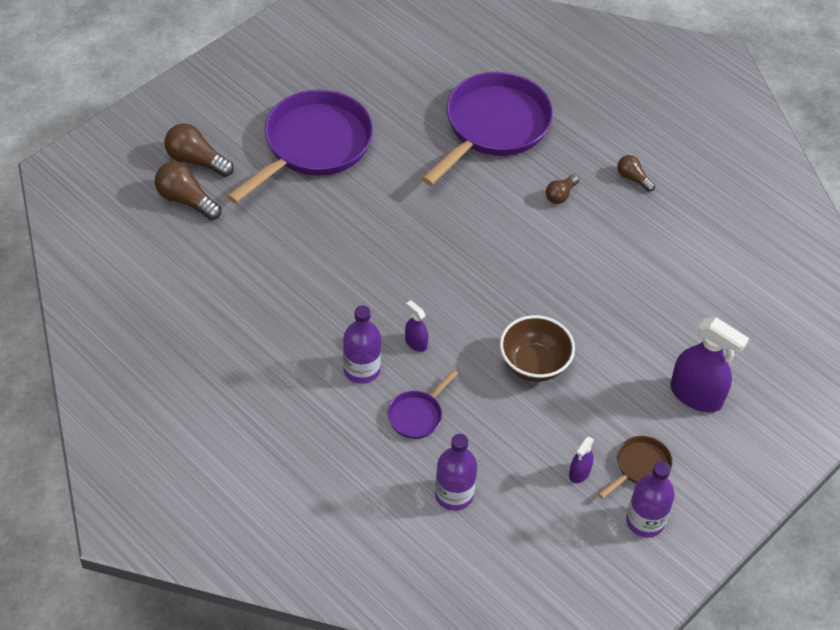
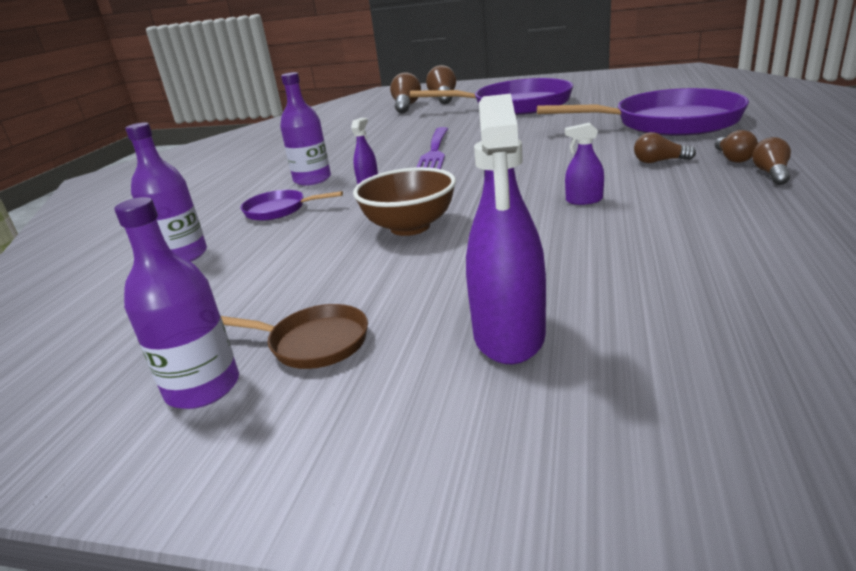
camera: 65 degrees right, 25 degrees down
purple spray bottle [569,437,594,483] -> purple spray bottle moved to [565,123,604,205]
none -> purple fork [417,127,448,169]
none -> brown light bulb [715,130,758,162]

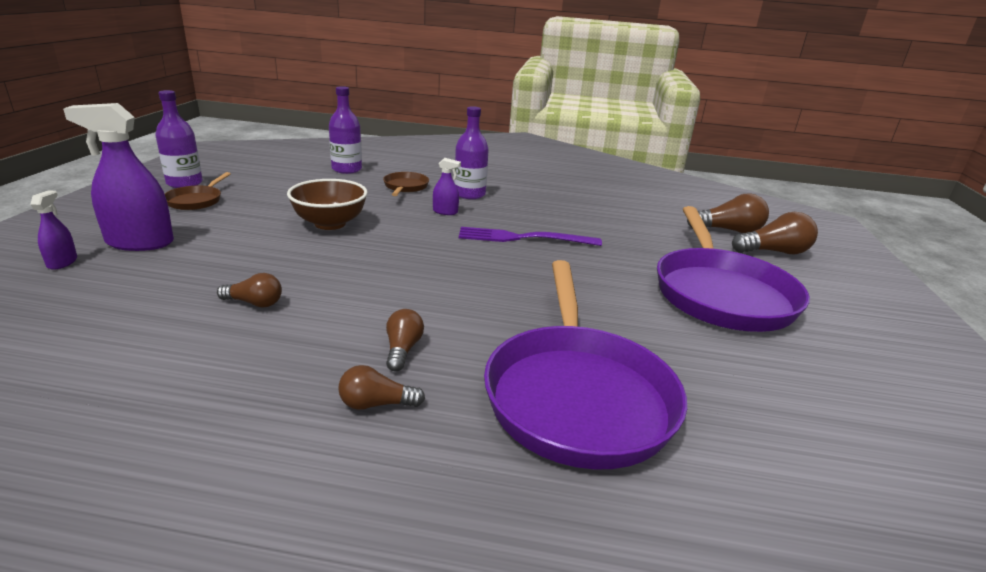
camera: 80 degrees right, 0 degrees up
purple pan [241,190,343,221] -> brown pan [383,172,429,196]
purple spray bottle [565,123,604,205] -> purple spray bottle moved to [30,190,77,270]
brown light bulb [752,137,791,185] -> brown light bulb moved to [217,273,282,307]

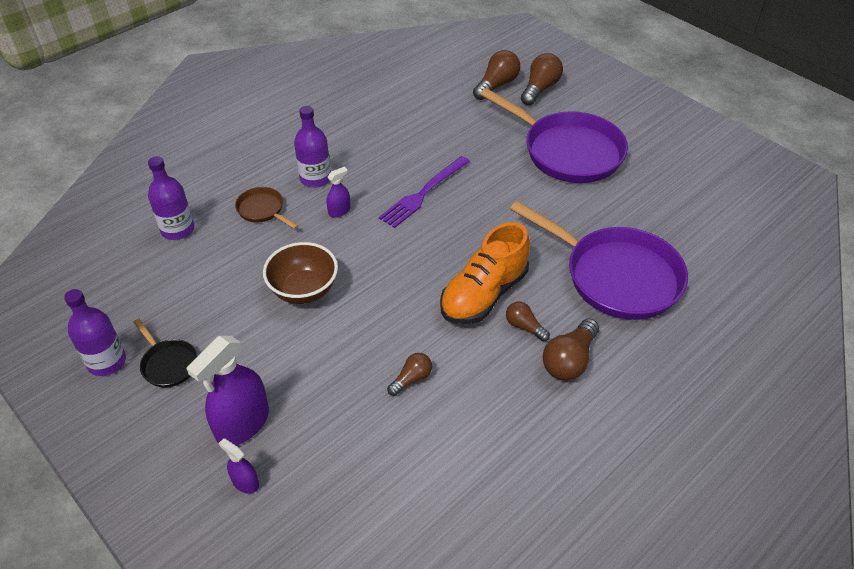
camera: 50 degrees left, 20 degrees up
brown pan [165,172,231,210] -> black pan [133,319,197,388]
brown light bulb [338,365,425,410] -> brown light bulb [543,318,599,380], size x1.66
none -> orange shoe [440,222,530,324]

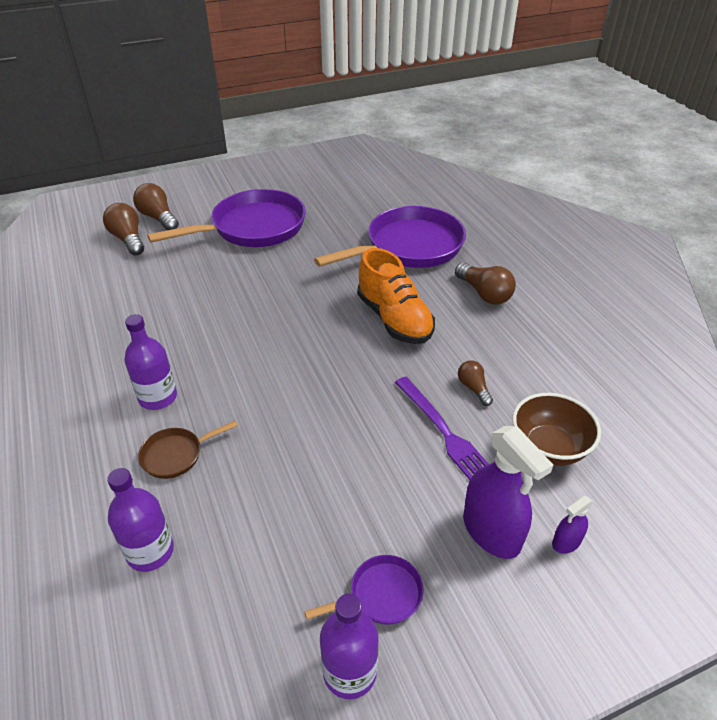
camera: 70 degrees left, 5 degrees down
black pan [133,319,197,388] -> purple pan [304,555,423,625]
brown bowl [263,242,338,304] -> brown bowl moved to [512,393,601,466]
purple spray bottle [327,167,351,218] -> none
purple fork [379,156,470,228] -> purple fork moved to [395,377,489,480]
brown light bulb [506,301,550,341] -> none

